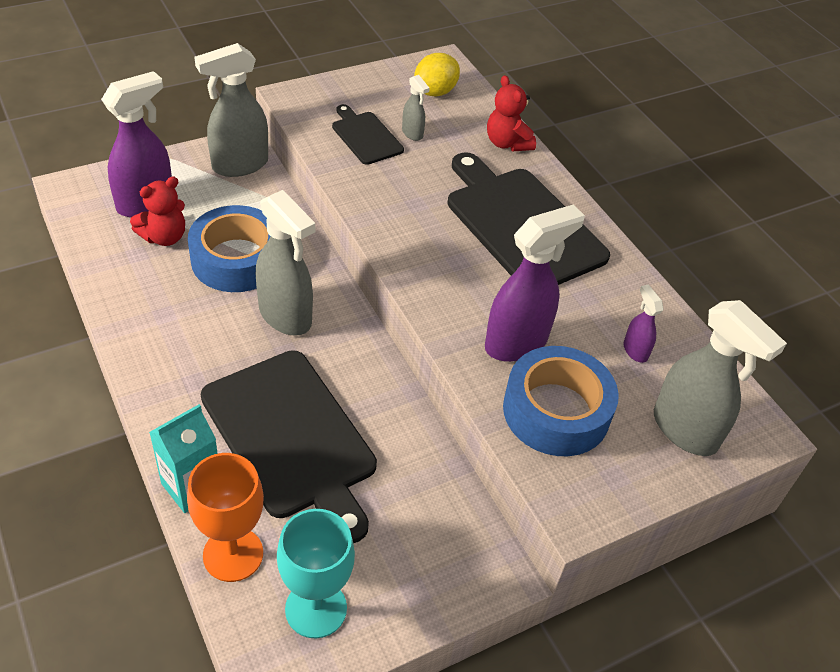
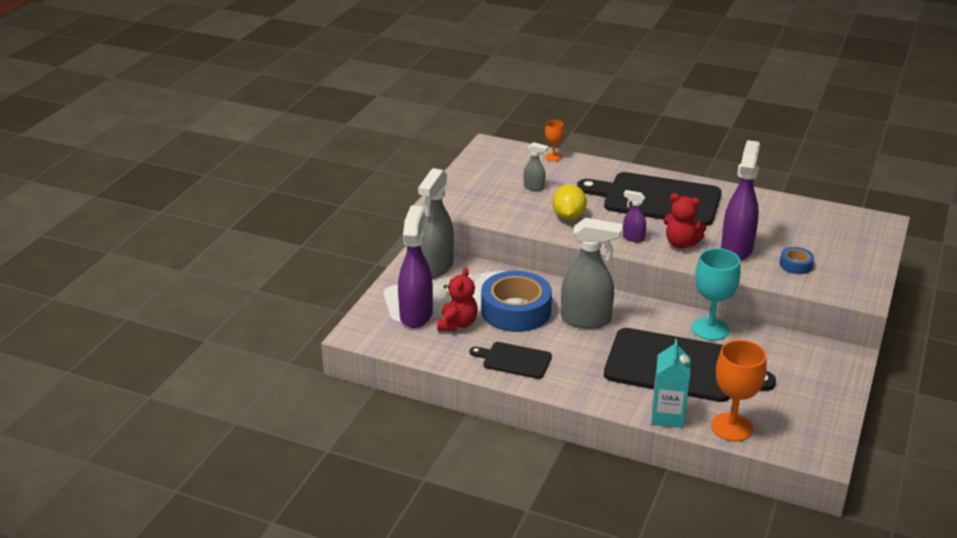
camera: 35 degrees left, 15 degrees down
turquoise goblet [277,509,355,638] -> turquoise goblet moved to [692,248,741,340]
black cutting board [332,104,404,165] -> black cutting board moved to [469,342,552,379]
yellow lemon [414,53,460,96] -> yellow lemon moved to [552,184,587,220]
red teddy bear [487,75,536,151] -> red teddy bear moved to [663,193,707,248]
blue tape [503,346,619,456] -> blue tape [780,247,814,274], size x0.46
purple spray bottle [624,285,663,363] -> purple spray bottle moved to [623,190,646,242]
grey spray bottle [654,300,787,456] -> none
none -> orange goblet [545,120,564,161]

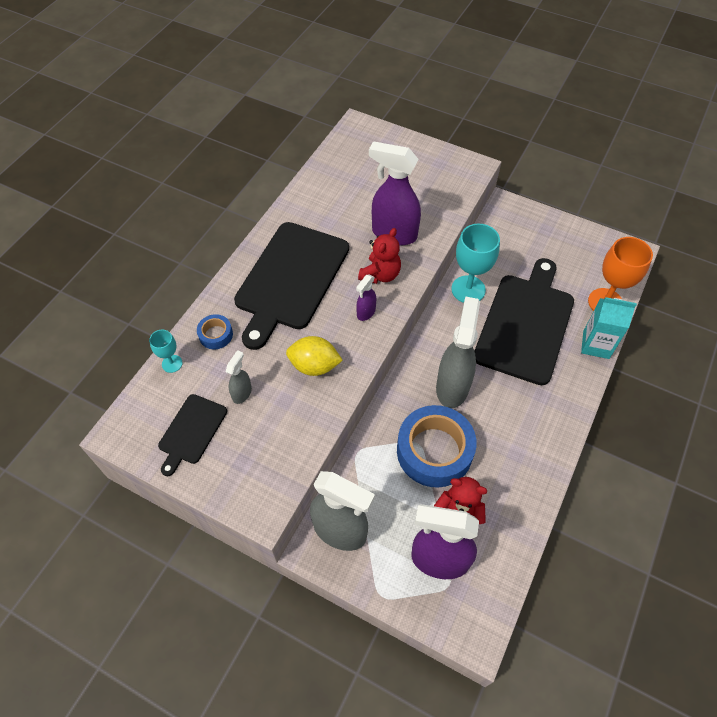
camera: 85 degrees left, 25 degrees up
black cutting board [469,342,552,379] -> black cutting board moved to [158,394,227,476]
orange goblet [545,120,564,161] -> turquoise goblet [149,330,183,373]
blue tape [780,247,814,274] -> blue tape moved to [197,314,233,349]

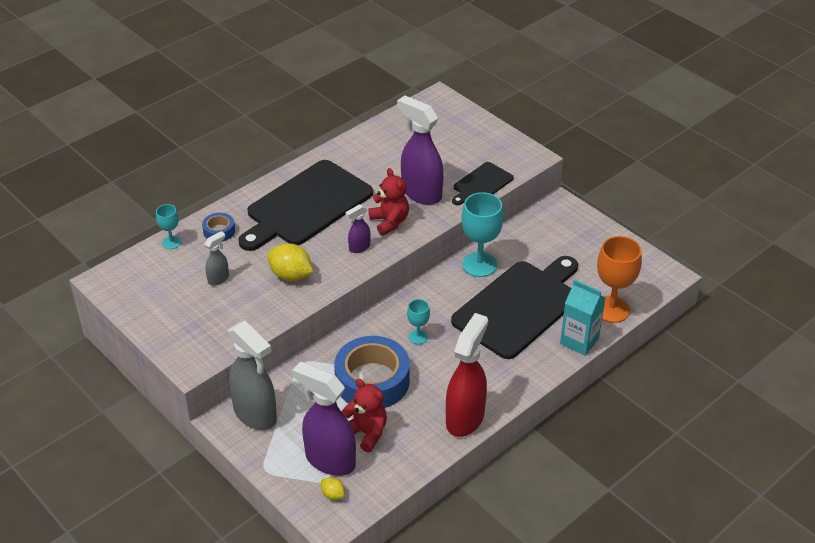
camera: 20 degrees right, 15 degrees down
black cutting board [158,394,227,476] -> black cutting board moved to [452,162,514,205]
red teddy bear [358,228,401,284] -> red teddy bear turned 75 degrees counterclockwise [369,168,409,235]
grey spray bottle [436,296,480,408] -> turquoise goblet [407,299,430,344]
none -> yellow lemon [321,477,345,500]
none -> red spray bottle [446,313,488,437]

